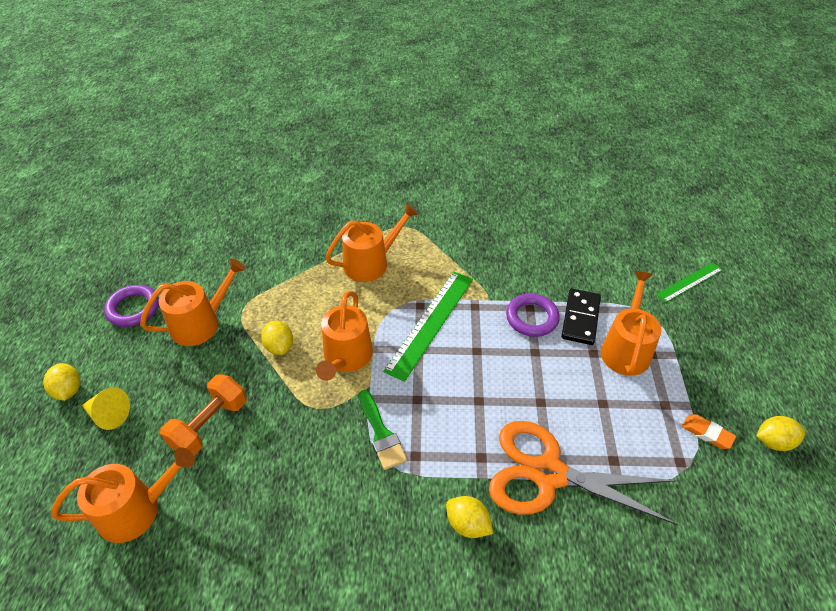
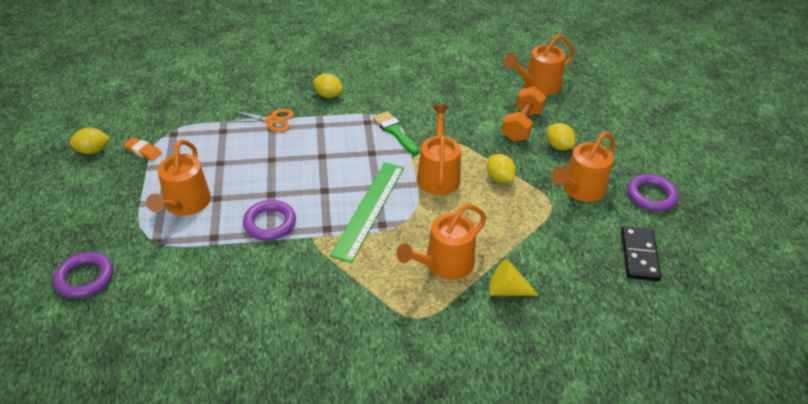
camera: 170 degrees right, 5 degrees down
yellow lemon [43,363,81,401] -> yellow lemon moved to [547,123,575,150]
yellow cone [82,387,130,430] -> yellow cone moved to [489,259,539,296]
orange scissors [489,421,678,525] -> orange scissors [227,109,294,132], size x0.51
black domino [561,289,601,345] -> black domino moved to [621,226,662,281]
green ruler [656,262,722,303] -> purple ring [53,252,113,299]

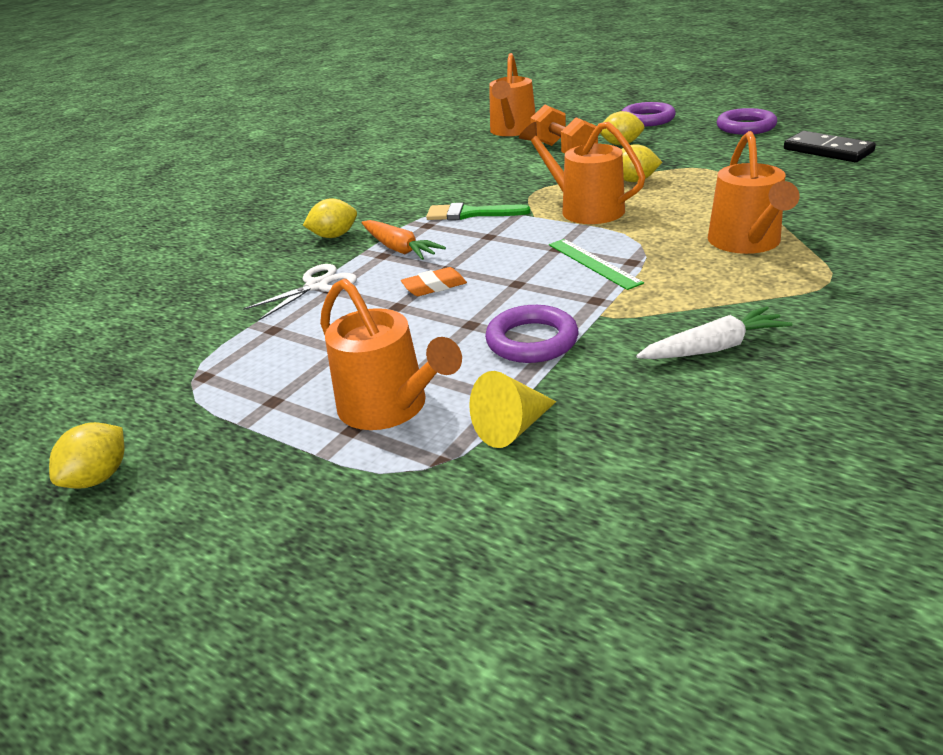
camera: 45 degrees left, 10 degrees down
purple ring [53,252,113,299] -> purple ring moved to [622,102,676,126]
orange eraser [124,137,162,161] -> orange eraser moved to [401,267,467,296]
orange scissors [227,109,294,132] -> white scissors [243,264,357,320]
green ruler [330,162,404,263] -> green ruler [549,239,644,290], size x0.58
yellow cone [489,259,539,296] -> yellow cone moved to [469,371,556,448]
orange watering can [551,132,615,202] -> none
none -> orange carrot [362,220,446,260]
none -> white carrot [636,306,793,359]

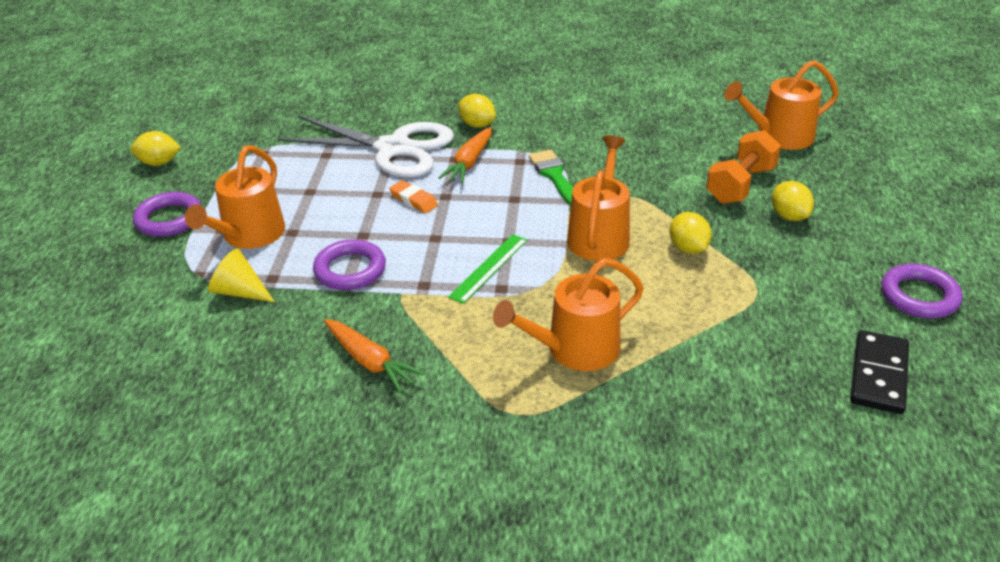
camera: 60 degrees right, 5 degrees up
white scissors [243,264,357,320] -> white scissors [278,116,454,177], size x1.98
purple ring [622,102,676,126] -> purple ring moved to [133,192,202,237]
white carrot [636,306,793,359] -> orange carrot [324,319,425,393]

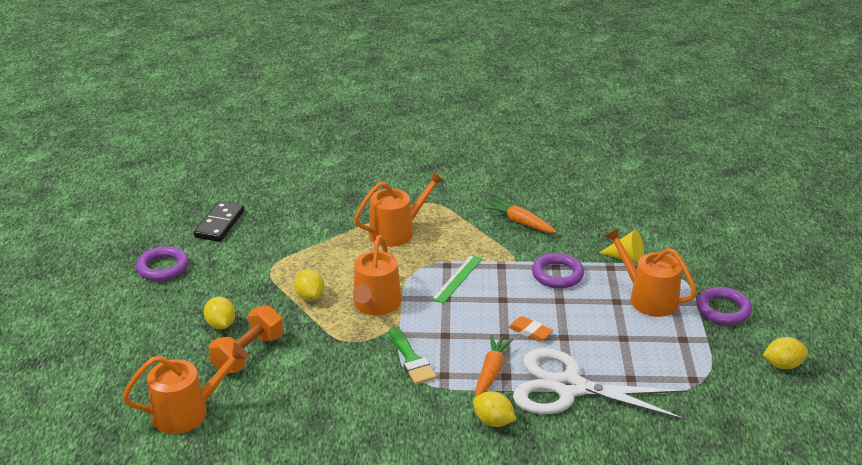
camera: 175 degrees right, 5 degrees down
orange watering can [185,145,285,249] -> orange watering can turned 60 degrees counterclockwise [604,227,697,317]

